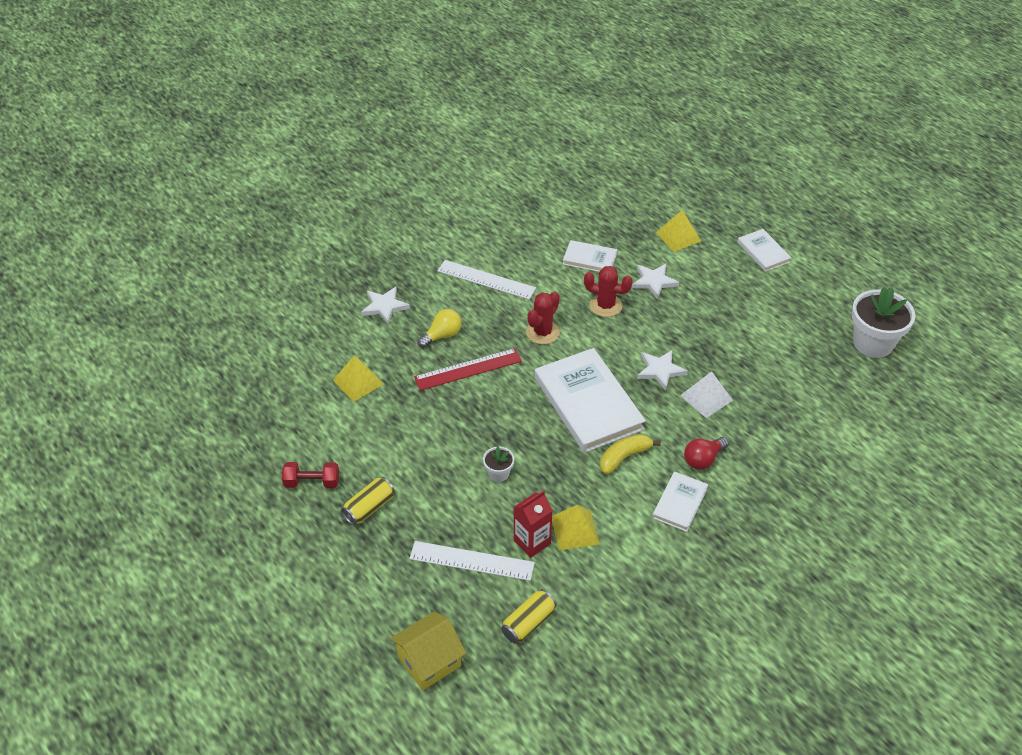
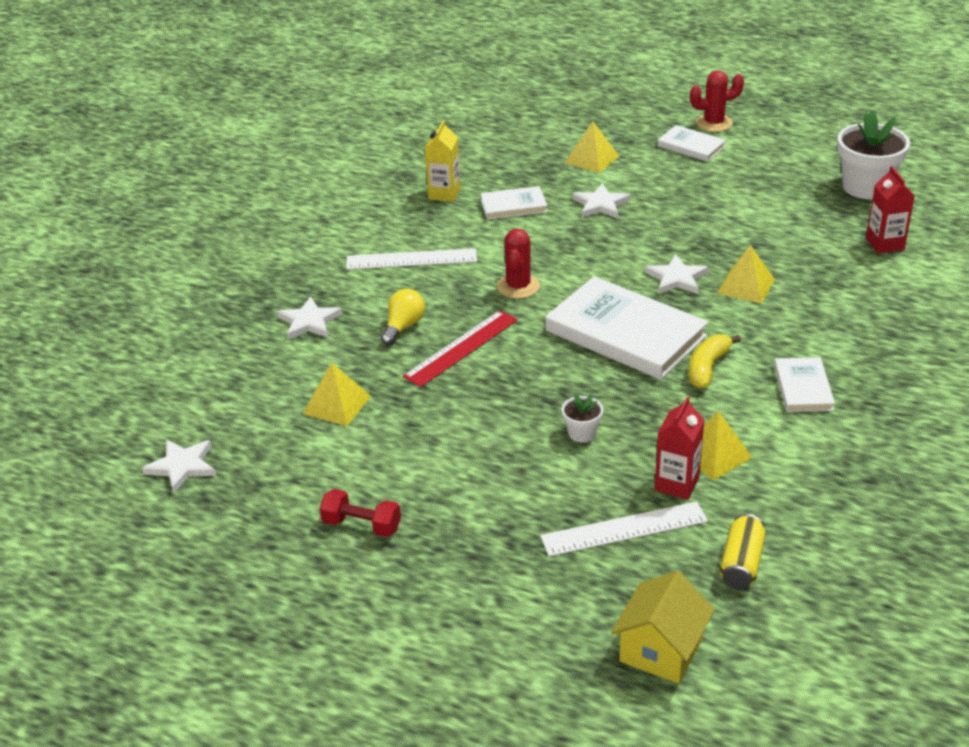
camera: 25 degrees left, 10 degrees down
red dumbbell [282,462,339,488] -> red dumbbell turned 45 degrees clockwise [320,489,401,537]
yellow can [341,477,395,525] -> none
red cactus [584,266,633,317] -> red cactus moved to [690,71,744,132]
white pyramid [680,371,733,418] -> yellow pyramid [717,245,775,304]
red light bulb [684,437,729,470] -> none
none -> white star [142,440,216,493]
none -> yellow carton [425,120,460,202]
none -> red carton [866,166,915,254]

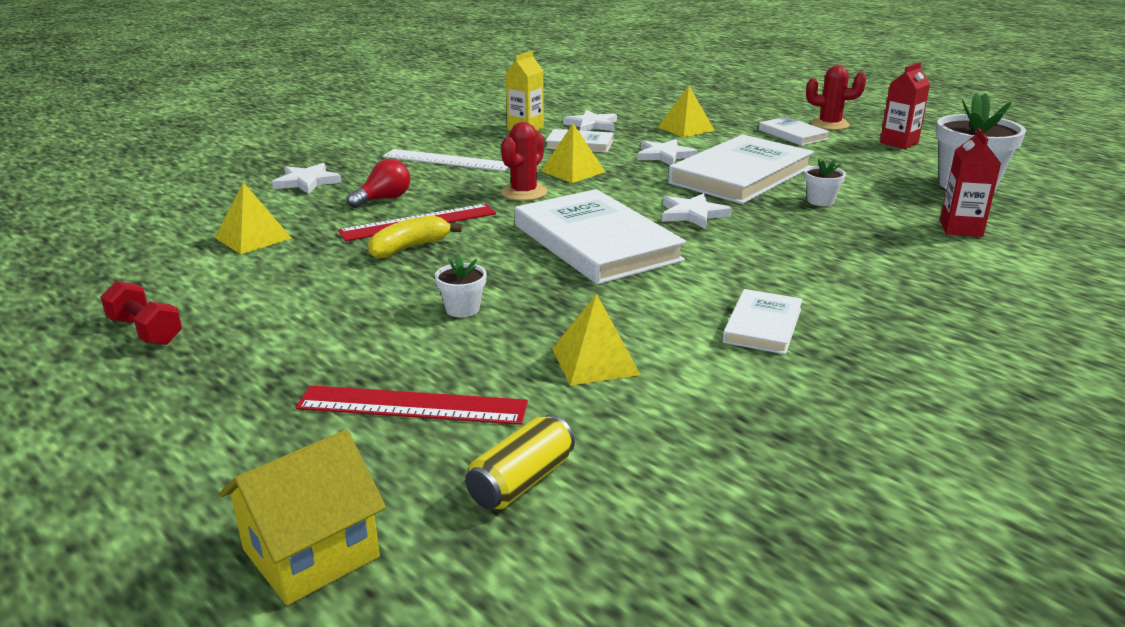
camera: 20 degrees right, 10 degrees down
white star [142,440,216,493] -> white star moved to [563,110,617,131]
yellow light bulb [381,289,425,345] -> red light bulb [347,159,410,208]
white ruler [540,501,708,557] -> red ruler [296,385,528,425]
red carton [655,396,704,500] -> red carton moved to [880,62,930,149]
yellow banana [689,334,741,388] -> yellow banana moved to [368,215,461,259]
yellow pyramid [717,245,775,304] -> yellow pyramid moved to [541,123,605,183]
none -> white book [668,134,814,204]
none -> white flower pot [804,157,846,206]

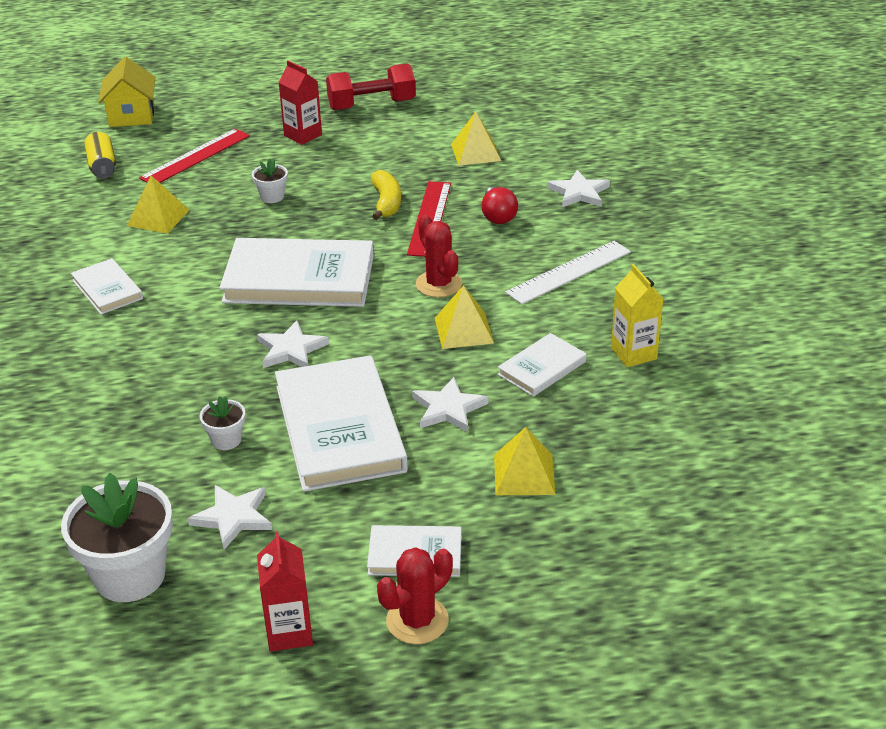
camera: 125 degrees right, 10 degrees up
red dumbbell [101,281,182,345] -> red dumbbell [326,63,416,110], size x1.53
white star [563,110,617,131] -> white star moved to [188,485,272,550]
red carton [940,128,1001,237] -> red carton moved to [278,60,322,145]

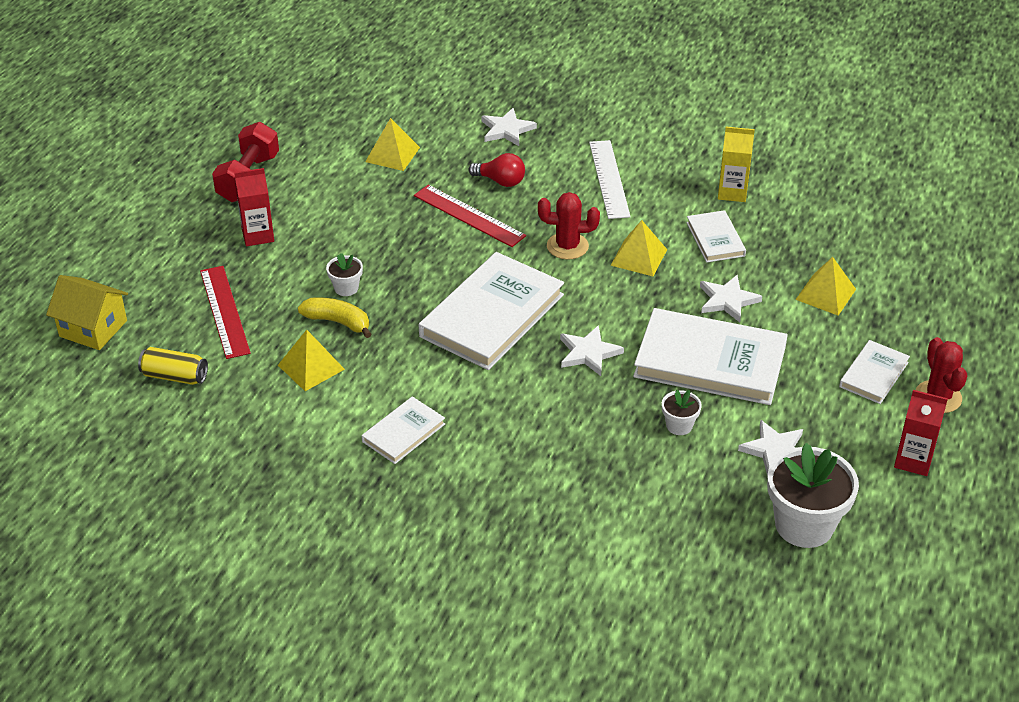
camera: 60 degrees left, 5 degrees up
white book [71,258,143,315] -> white book turned 45 degrees counterclockwise [362,396,445,464]
yellow banana [371,170,401,220] -> yellow banana moved to [298,297,372,338]

